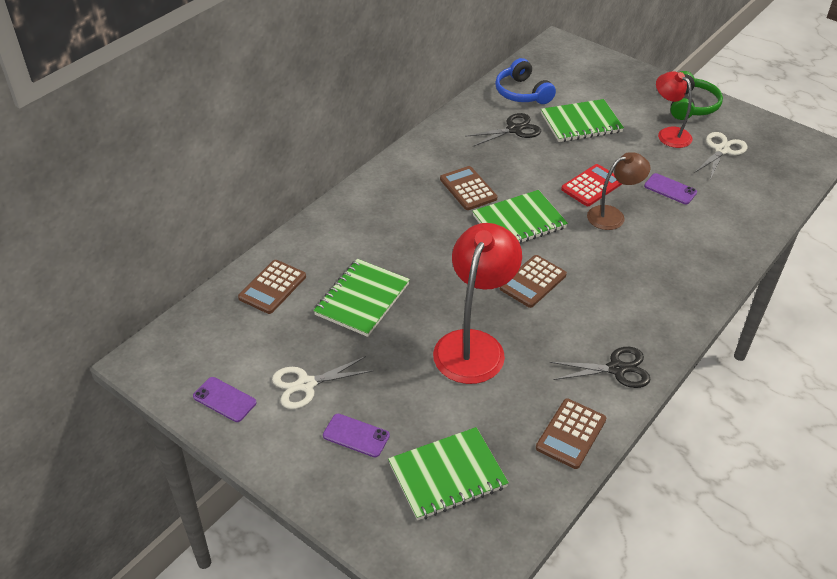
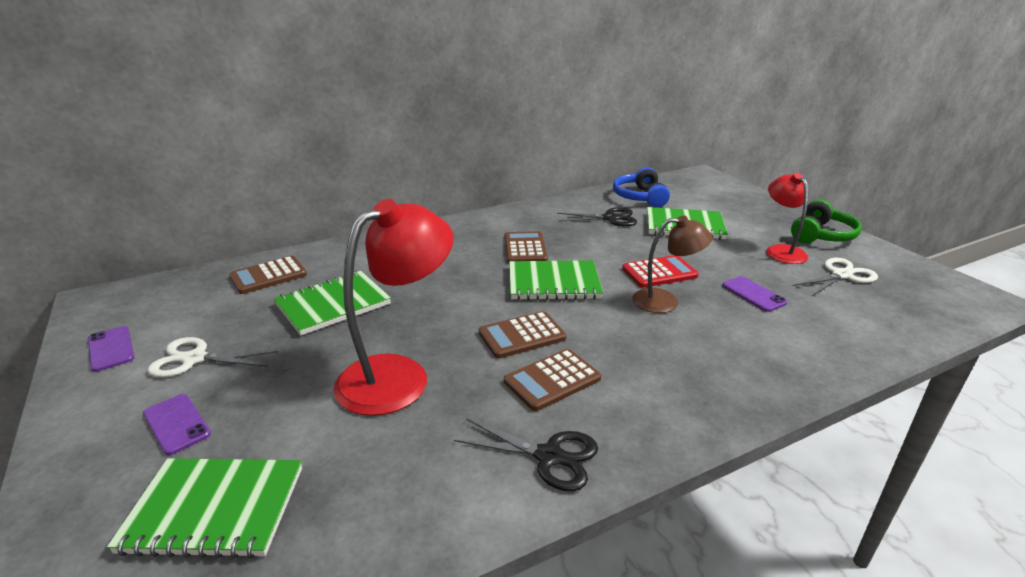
camera: 25 degrees right, 15 degrees down
brown calculator [536,399,606,469] -> brown calculator moved to [504,349,601,411]

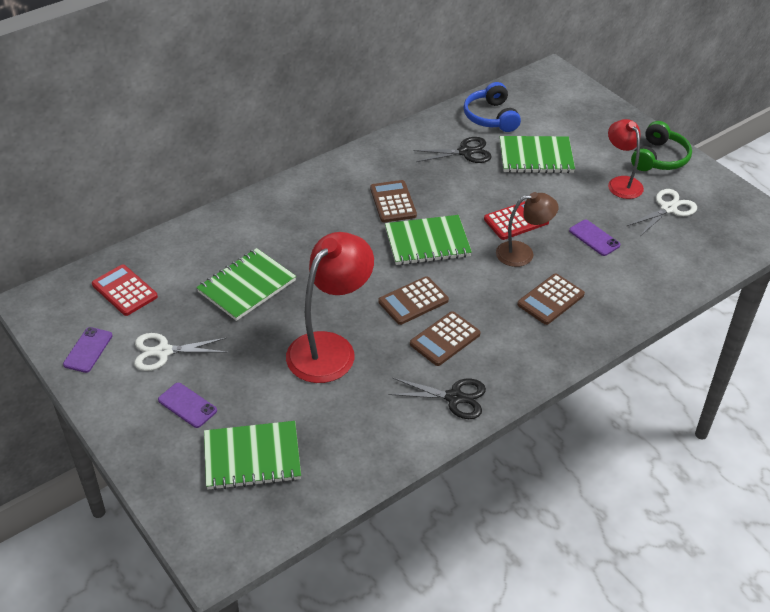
camera: 10 degrees left, 15 degrees up
purple phone [88,326,135,372] -> purple phone turned 60 degrees clockwise [63,327,112,373]
brown calculator [229,256,307,294] -> brown calculator moved to [517,274,585,325]
none -> red calculator [92,265,158,316]

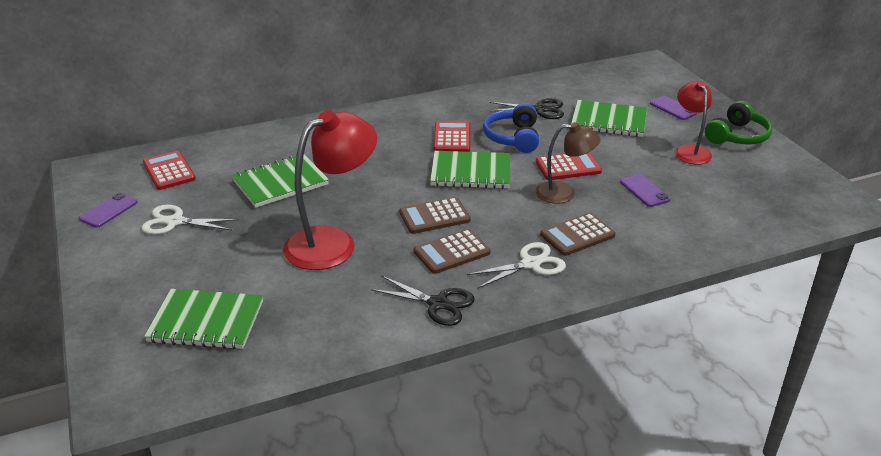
camera: 15 degrees right, 10 degrees down
purple phone [158,383,217,428] -> purple phone moved to [650,96,697,120]
brown calculator [370,180,417,222] -> red calculator [434,121,470,152]
blue headphones [463,82,521,132] -> blue headphones moved to [483,103,539,153]
white scissors [627,189,697,236] -> white scissors moved to [467,242,566,289]

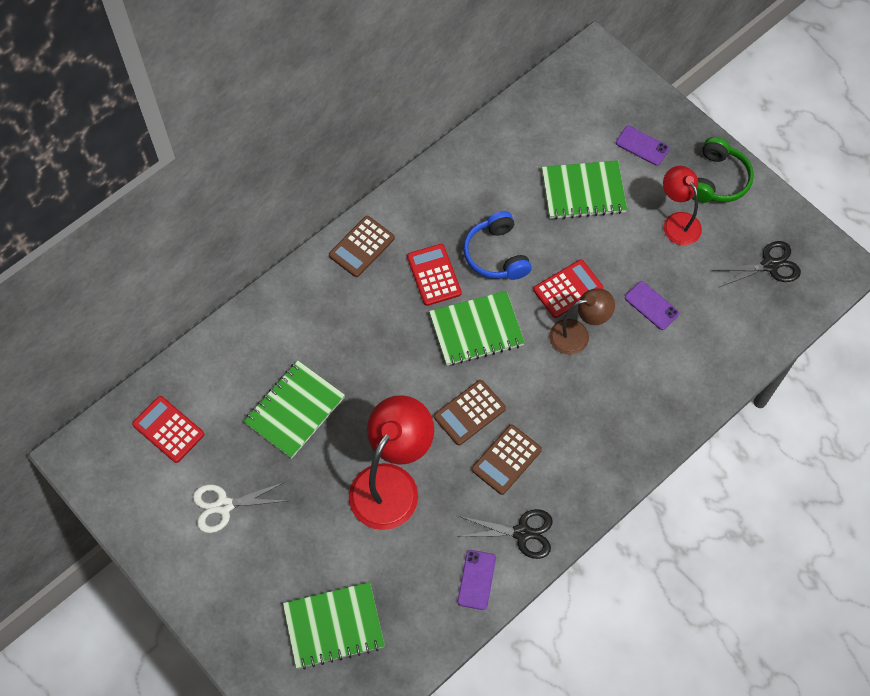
camera: 20 degrees left, 30 degrees up
purple phone [79,193,138,228] -> purple phone moved to [458,550,496,610]
white scissors [467,242,566,289] -> none
black scissors [489,98,564,119] -> black scissors moved to [712,241,801,288]
brown calculator [540,213,616,256] -> brown calculator moved to [329,216,395,277]

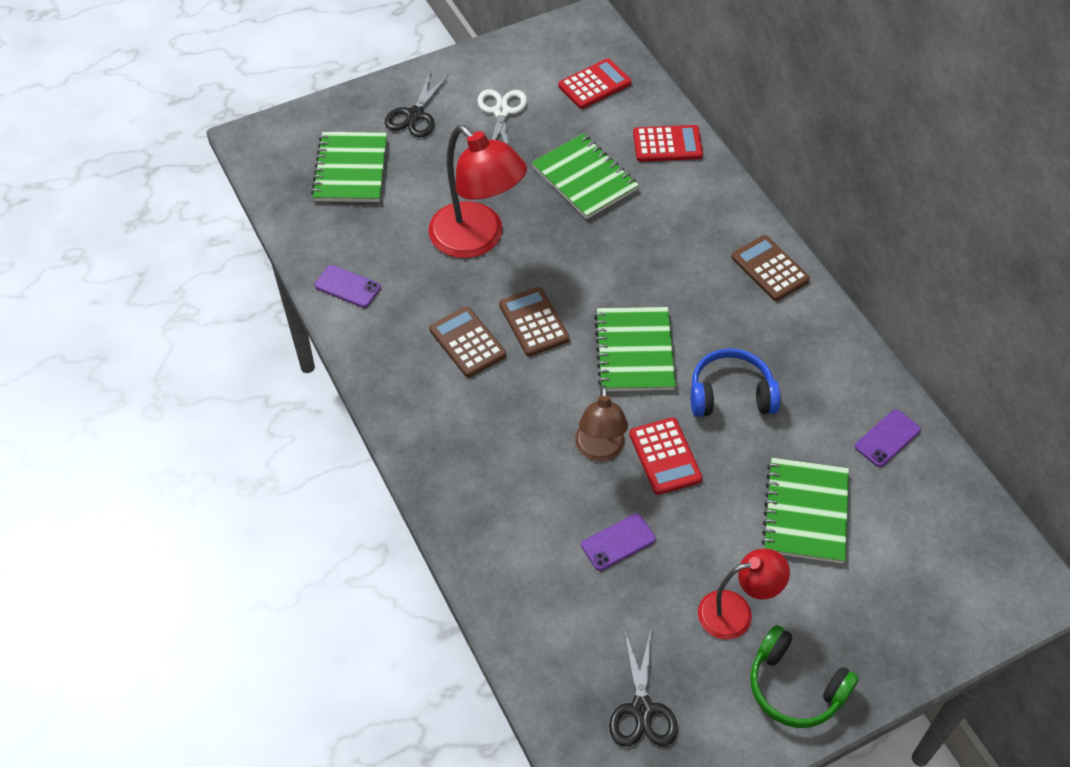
camera: 105 degrees right, 10 degrees down
red calculator [407,244,462,306] -> red calculator moved to [633,125,703,162]
black scissors [458,509,553,559] -> black scissors moved to [385,70,449,137]
purple phone [616,126,669,166] -> purple phone moved to [855,409,921,467]

